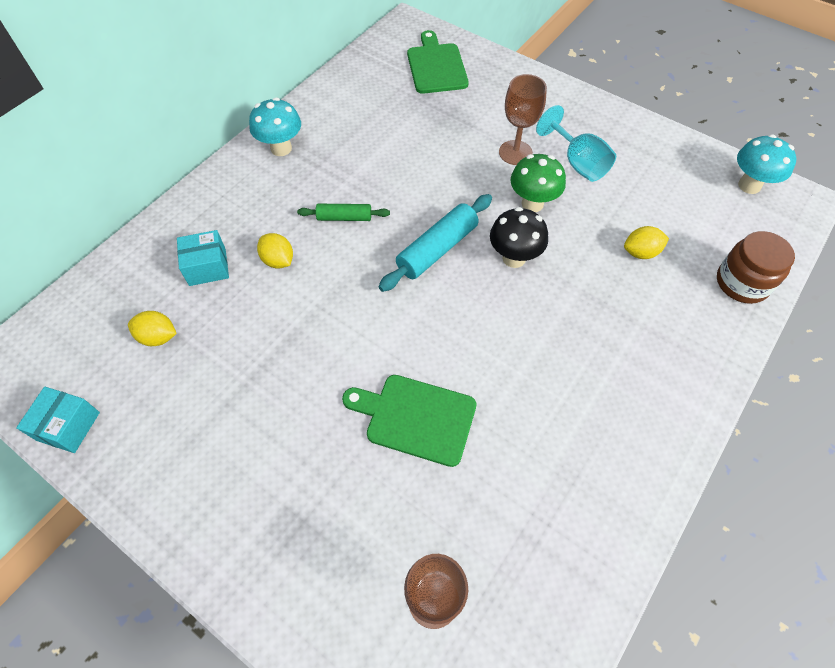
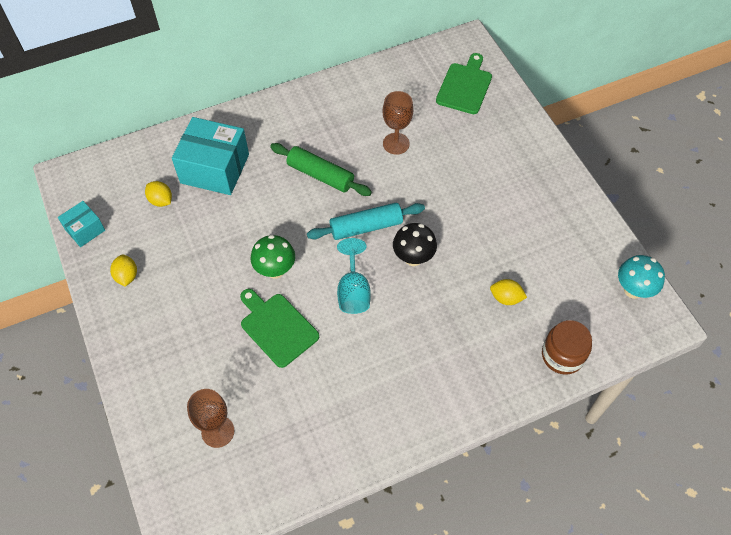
camera: 30 degrees right, 0 degrees up
turquoise box [177,230,229,286] -> turquoise box [172,117,249,195], size x1.92
turquoise mushroom [249,98,301,156] -> none
yellow lemon [257,233,293,268] -> yellow lemon moved to [110,254,137,286]
green rolling pin [297,204,390,221] -> green rolling pin [270,143,372,196], size x1.67
brown goblet [499,74,547,165] -> brown goblet moved to [383,91,413,155]
green mushroom [510,154,566,212] -> green mushroom moved to [250,235,295,279]
turquoise goblet [536,105,616,182] -> turquoise goblet moved to [337,238,371,314]

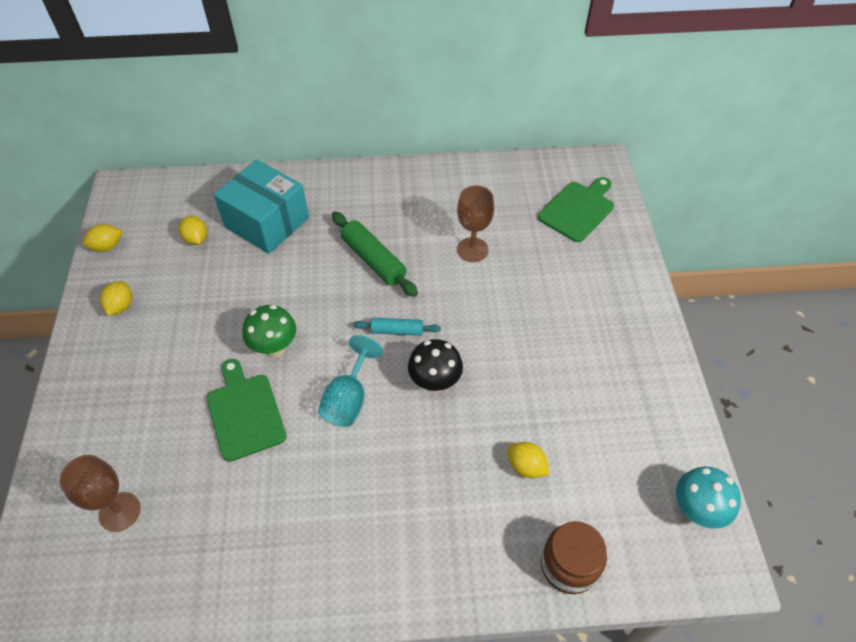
camera: 20 degrees right, 5 degrees down
turquoise box [58,201,105,247] -> yellow lemon [83,224,123,252]
turquoise rolling pin [307,203,425,240] -> turquoise rolling pin [353,318,441,336], size x0.60

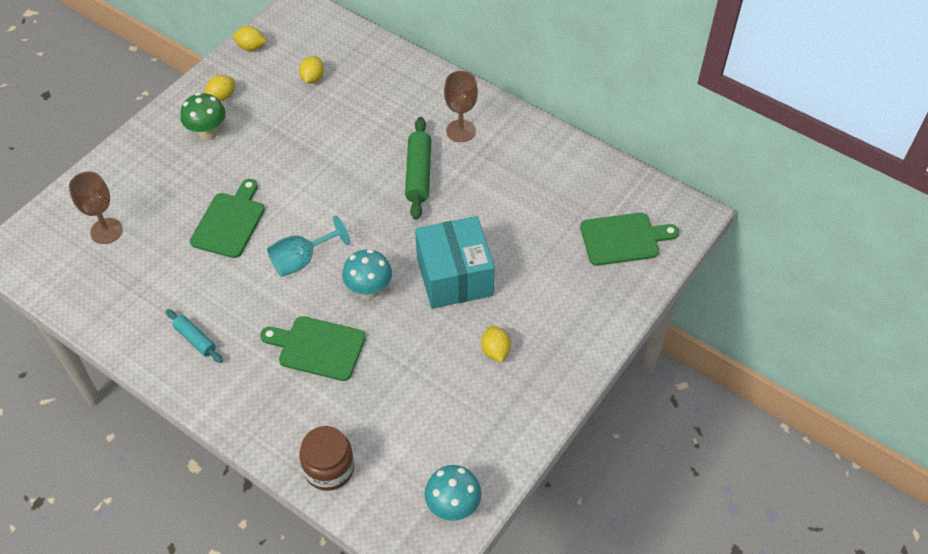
camera: 40 degrees right, 0 degrees up
turquoise box [213,159,309,254] -> turquoise box moved to [415,216,495,309]
green mushroom [243,305,296,358] -> green mushroom moved to [180,93,226,140]
turquoise rolling pin [353,318,441,336] -> turquoise rolling pin moved to [166,309,223,363]
black mushroom [408,339,463,393] -> turquoise mushroom [342,249,392,299]
brown goblet [457,186,494,262] -> brown goblet moved to [444,71,478,142]
yellow lemon [507,442,550,478] -> yellow lemon moved to [481,326,511,362]
none -> green cutting board [260,316,366,381]

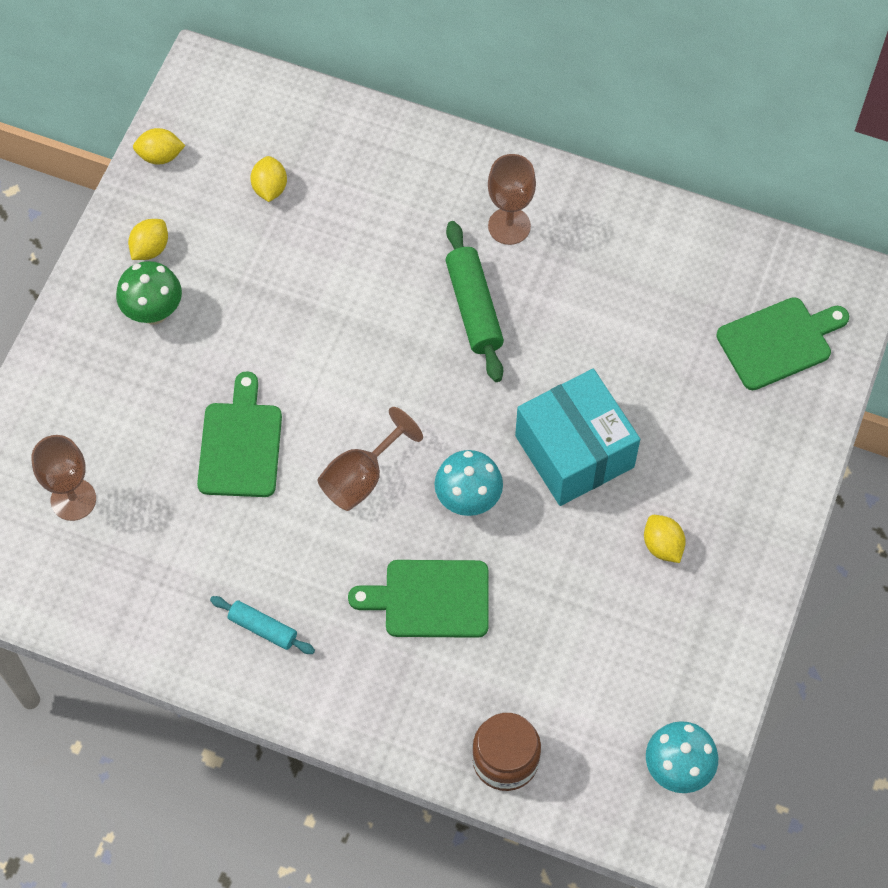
camera: 15 degrees left, 10 degrees up
turquoise goblet [267,216,350,277] -> brown goblet [317,407,423,511]

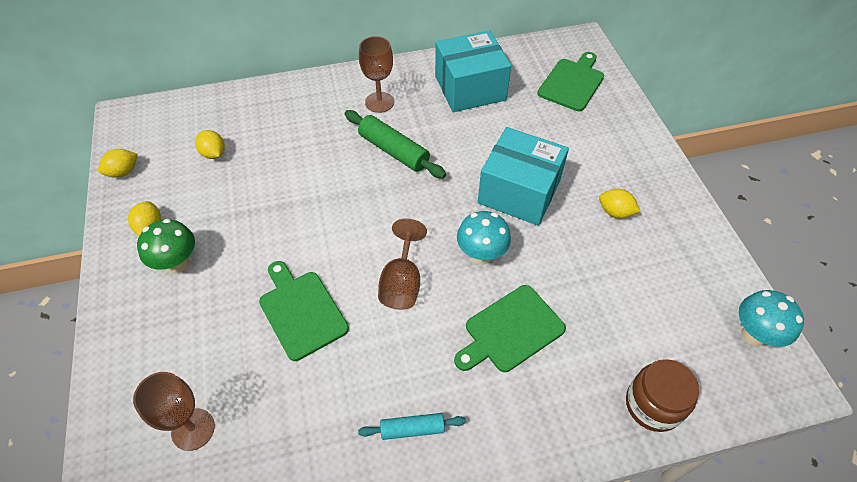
camera: 35 degrees left, 10 degrees down
none -> turquoise box [435,30,511,112]

